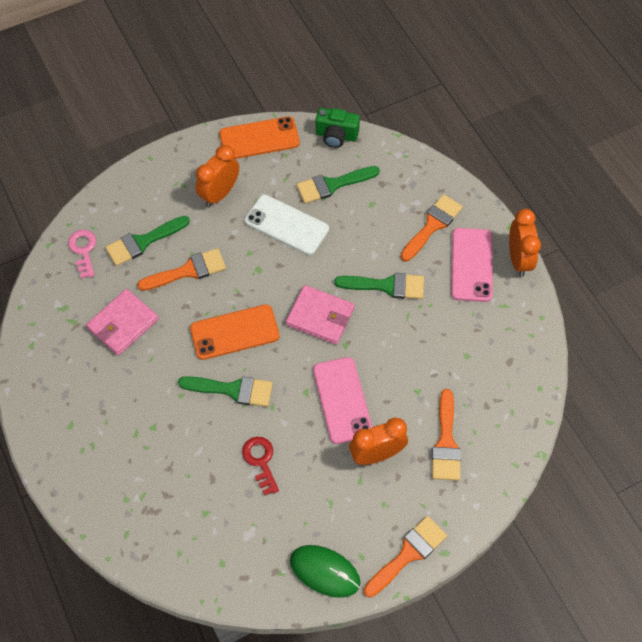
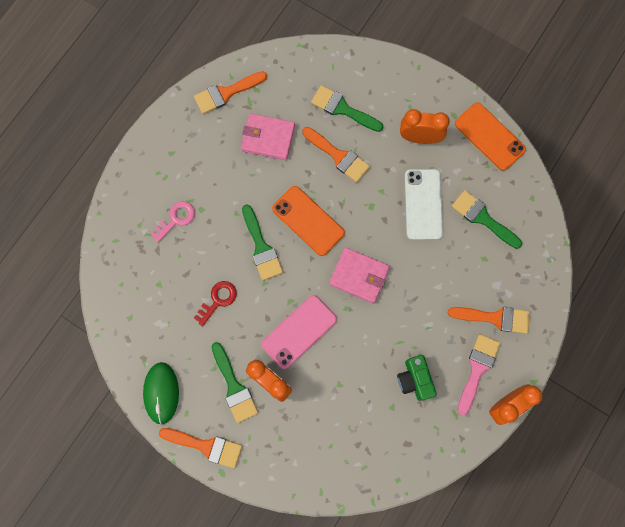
camera: 60 degrees right, 15 degrees up
pink key [68,230,96,278] -> pink key moved to [150,201,195,242]
pink wallet [286,285,355,345] -> pink wallet turned 60 degrees counterclockwise [329,247,390,303]
green camera [316,108,360,148] -> green camera moved to [397,355,437,401]
green brush [334,273,424,299] -> green brush moved to [212,342,258,423]
orange brush [432,389,461,481] -> orange brush moved to [194,71,267,114]
pink phone [451,228,493,302] -> pink brush [458,334,500,416]

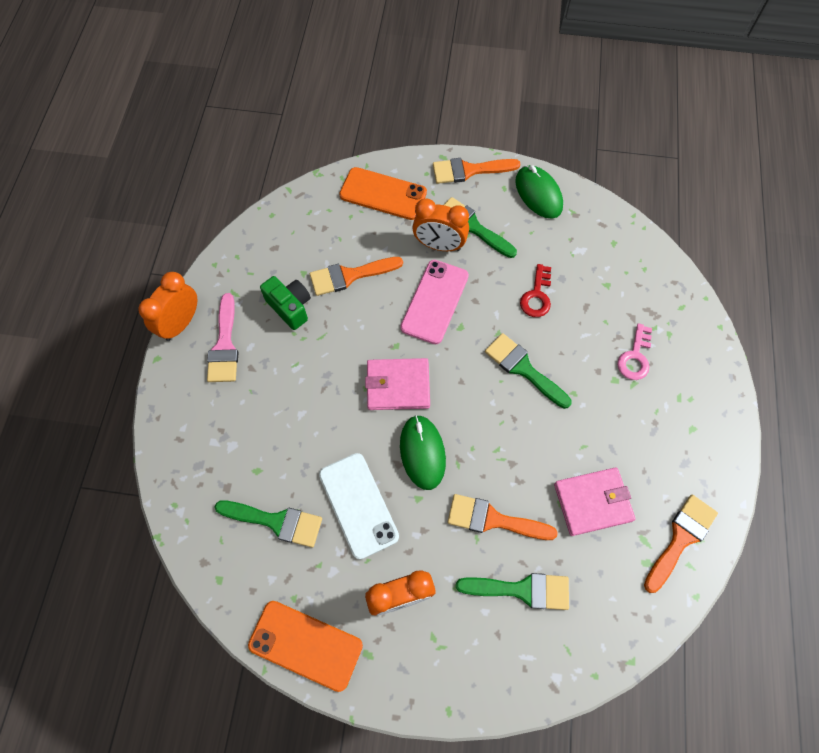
camera: 155 degrees right, 10 degrees down
orange phone [272,186,345,256] -> orange phone moved to [339,167,427,220]
orange brush [448,307,530,334] -> orange brush moved to [310,257,403,296]
none -> green mouse [400,415,446,490]

